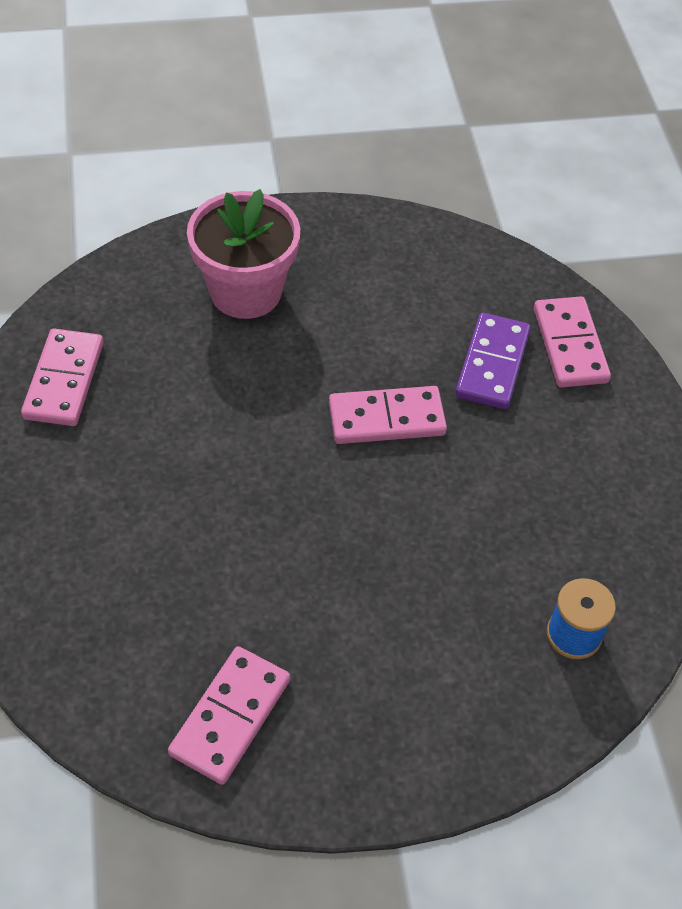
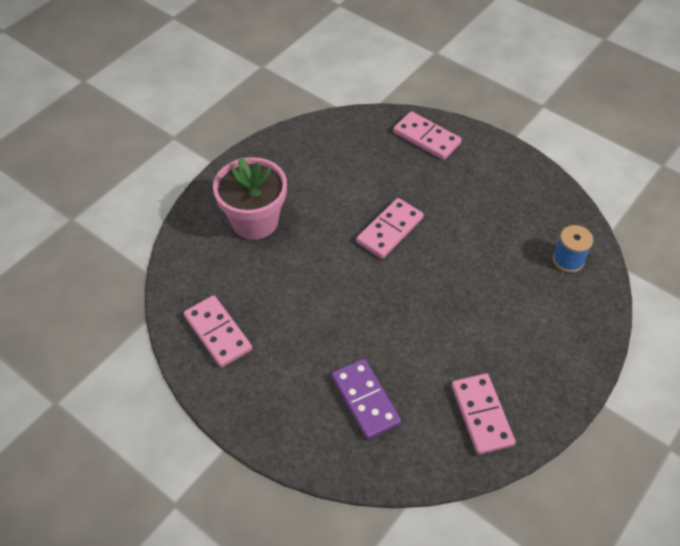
camera: 40 degrees left, 0 degrees up
purple domino [455,313,531,409] -> purple domino moved to [331,359,401,440]

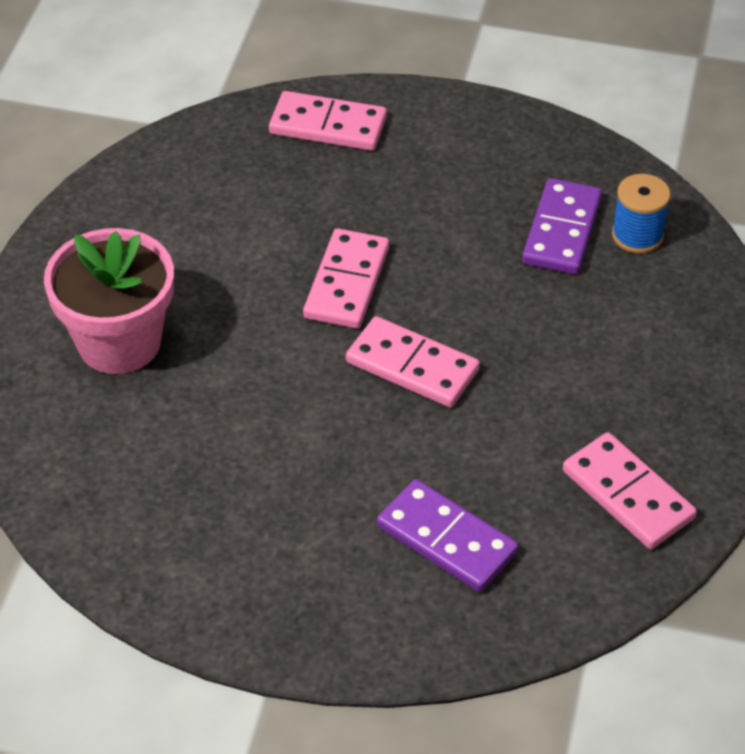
camera: 25 degrees left, 5 degrees down
pink domino [183,295,252,368] -> pink domino moved to [346,316,480,407]
none -> purple domino [522,178,602,274]

